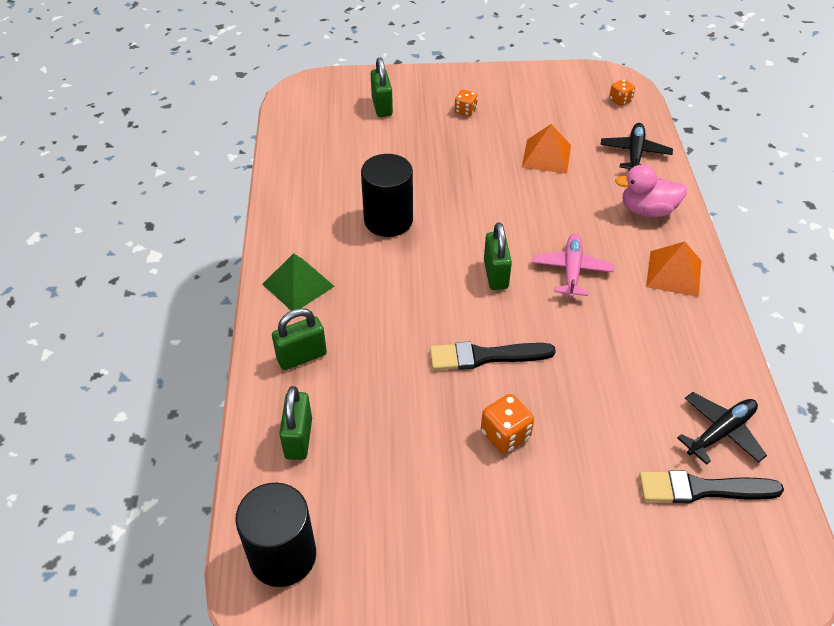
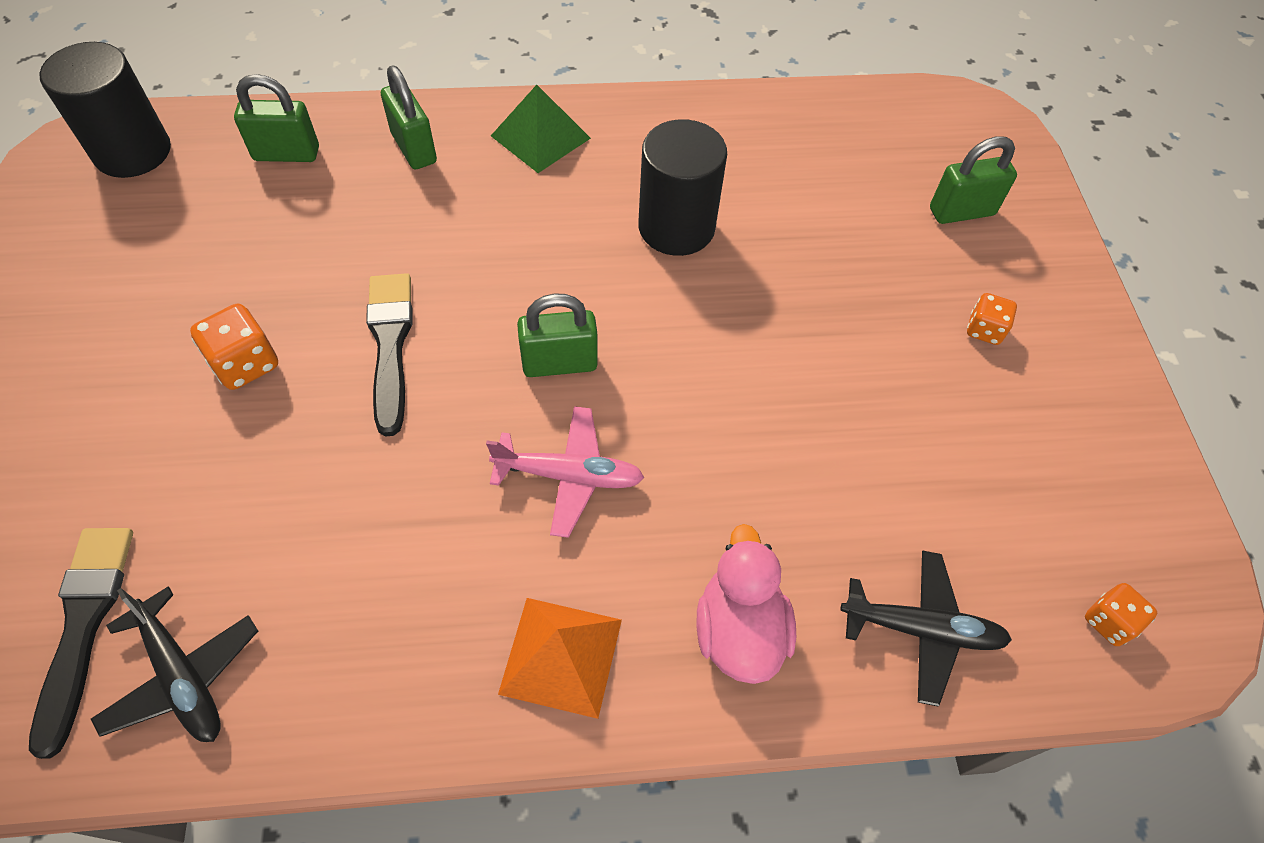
camera: 85 degrees right, 10 degrees up
orange pyramid [522,124,571,174] -> none

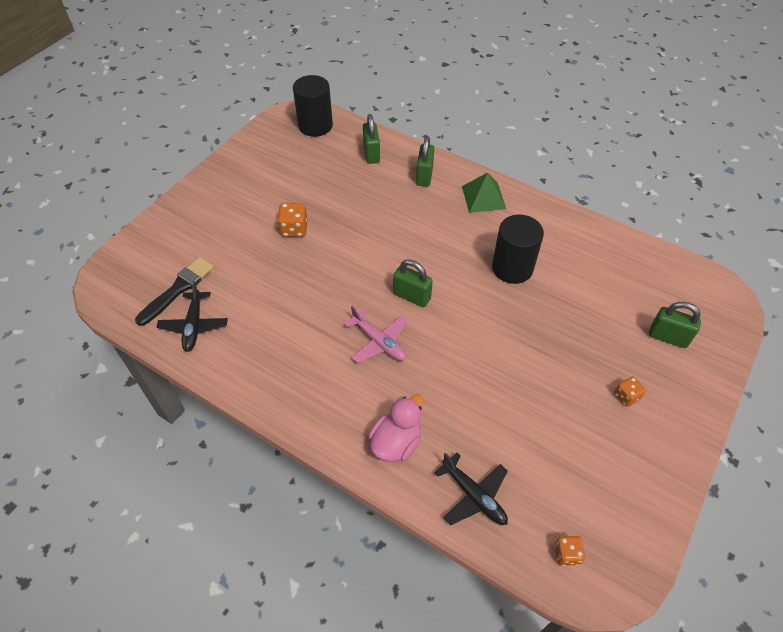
camera: 40 degrees right, 5 degrees down
green padlock [234,74,319,162] -> green padlock turned 45 degrees clockwise [363,114,380,164]
black brush [366,273,413,437] -> none
orange pyramid [498,598,622,719] -> none

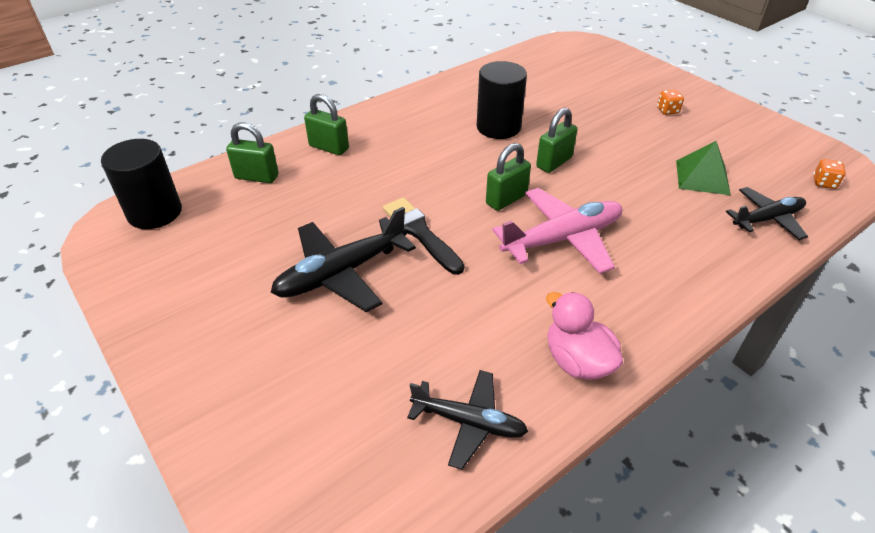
camera: 70 degrees left, 10 degrees down
black brush [135,257,214,326] -> black brush moved to [383,197,464,275]
orange dice [277,203,308,237] -> black plane [271,207,416,312]
pink plane [344,306,408,363] -> pink plane [492,188,622,274], size x1.54
pink duck [368,394,423,462] -> pink duck moved to [546,292,623,380]
green pyramid [462,172,506,213] -> green pyramid moved to [676,141,731,195]
green padlock [649,302,701,348] -> green padlock moved to [536,107,577,173]

